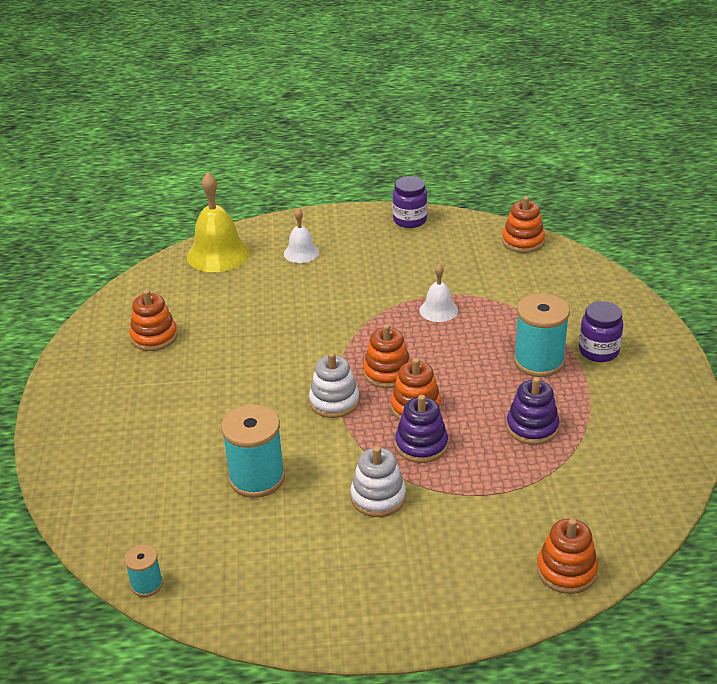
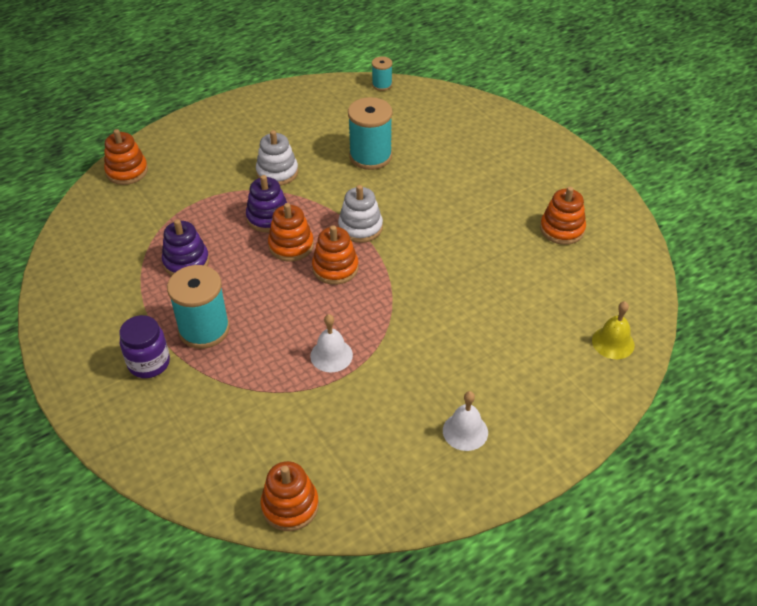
camera: 150 degrees right, 10 degrees up
yellow bell [187,173,250,272] -> yellow bell [592,301,635,359], size x0.56
white bell [284,208,319,263] -> white bell moved to [443,391,488,451]
purple jar [393,176,428,228] -> none

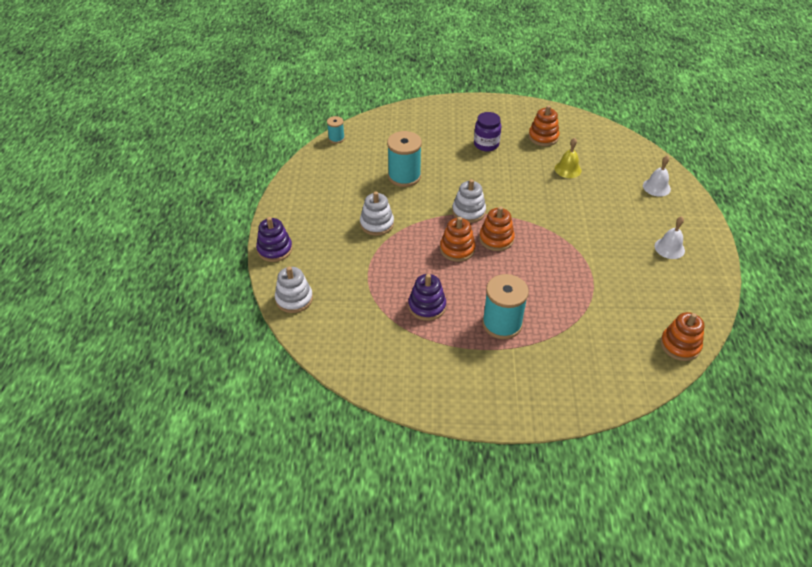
camera: 55 degrees left, 0 degrees up
orange stacking toy [104,129,148,185] -> white stacking toy [275,267,313,313]
purple jar [119,315,170,378] -> purple jar moved to [474,112,501,151]
purple stacking toy [246,175,287,233] -> purple stacking toy moved to [256,217,292,262]
white bell [310,314,353,373] -> white bell moved to [643,155,671,197]
yellow bell [592,301,635,359] -> yellow bell moved to [555,138,581,178]

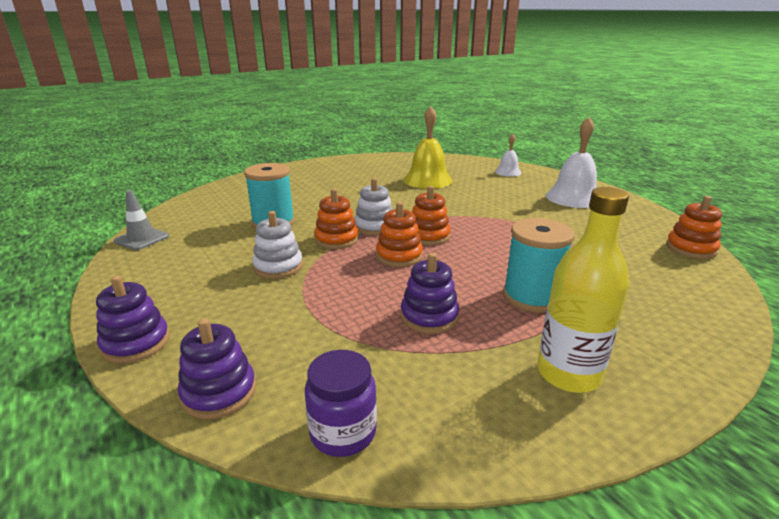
camera: 35 degrees left, 20 degrees down
white stacking toy [275,267,313,313] -> purple stacking toy [178,318,256,419]
turquoise spool [327,116,345,143] -> none
purple jar [474,112,501,151] -> purple jar moved to [305,350,377,457]
orange stacking toy [528,105,560,146] -> orange stacking toy moved to [314,188,358,249]
yellow bell [555,138,581,178] -> yellow bell [403,106,452,189], size x1.78
white bell [655,216,685,259] -> white bell [546,117,597,208], size x1.78
none -> grey traffic cone [114,190,169,250]
none -> yellow bottle [537,187,629,393]

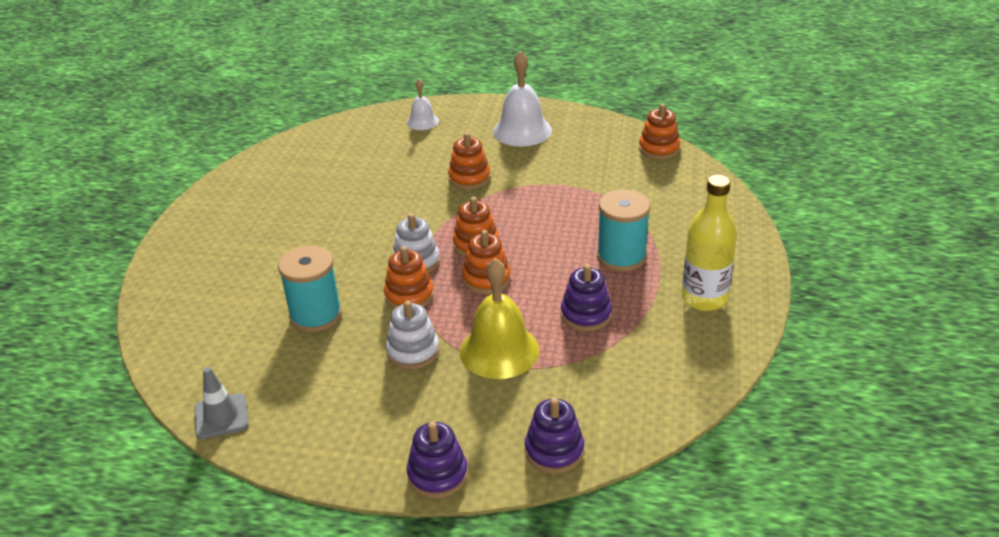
camera: 45 degrees left, 10 degrees up
purple jar [305,350,377,457] -> none
yellow bell [403,106,452,189] -> yellow bell moved to [460,258,539,379]
none -> orange stacking toy [448,133,491,190]

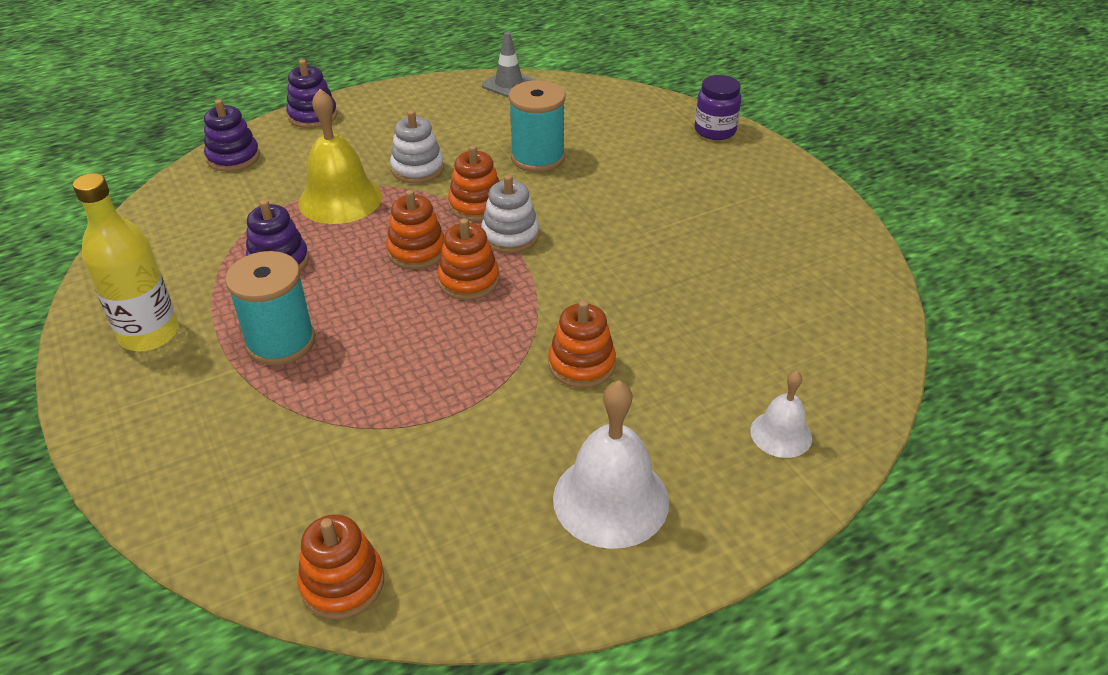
camera: 140 degrees right, 5 degrees up
none -> purple jar [695,75,741,140]

